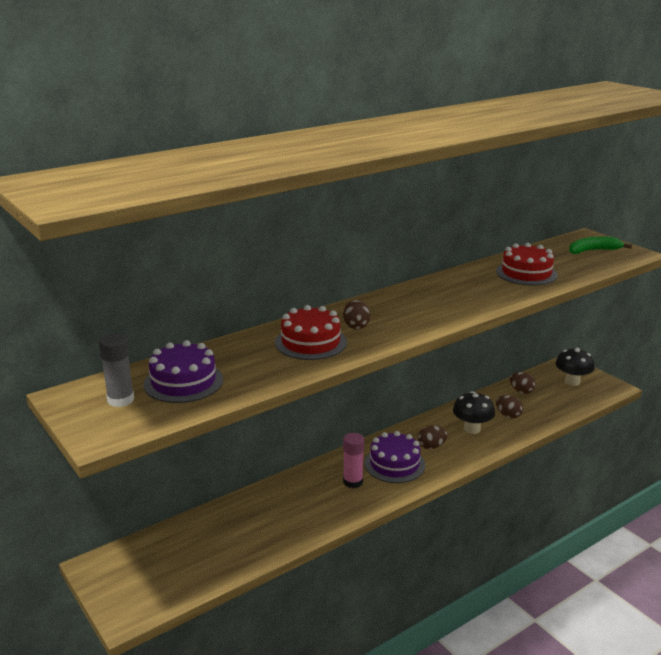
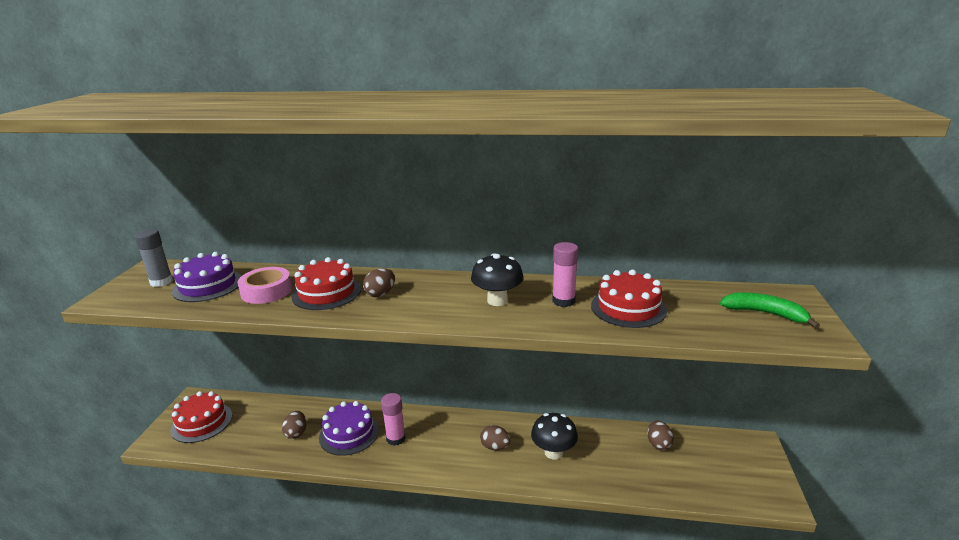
camera: 45 degrees right, 0 degrees up
purple cake [364,431,425,483] -> purple cake moved to [319,401,379,456]
brown egg [496,395,523,418] -> brown egg moved to [282,411,306,439]
black mushroom [555,348,595,386] -> black mushroom moved to [471,253,524,306]
none -> red cake [170,391,233,443]
none -> pink tape [238,267,292,304]
none -> pink glue stick [552,242,578,307]

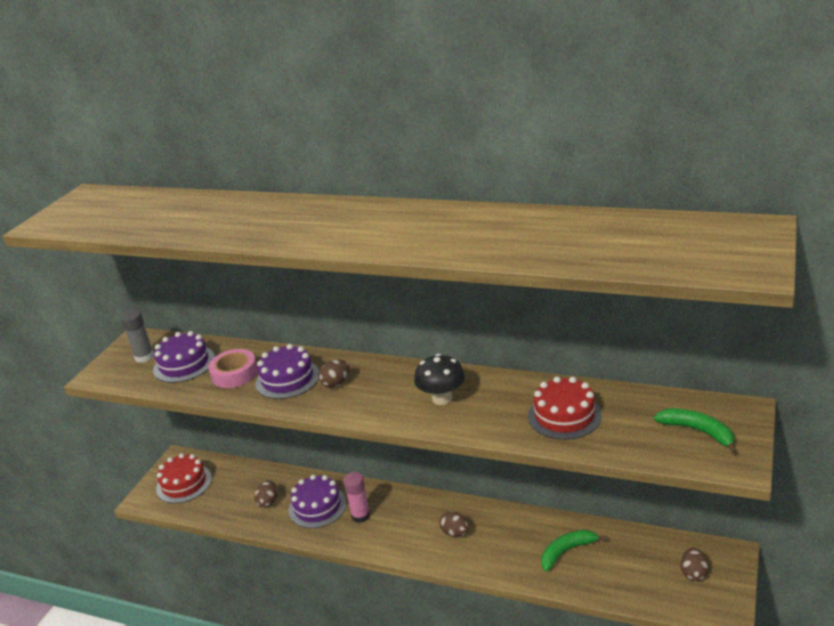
camera: 15 degrees right, 5 degrees up
red cake [291,257,361,310] -> purple cake [255,344,319,399]
black mushroom [531,413,578,460] -> none
pink glue stick [552,242,578,307] -> none
brown egg [647,420,674,451] -> brown egg moved to [681,548,709,582]
none -> green banana [541,530,607,571]

